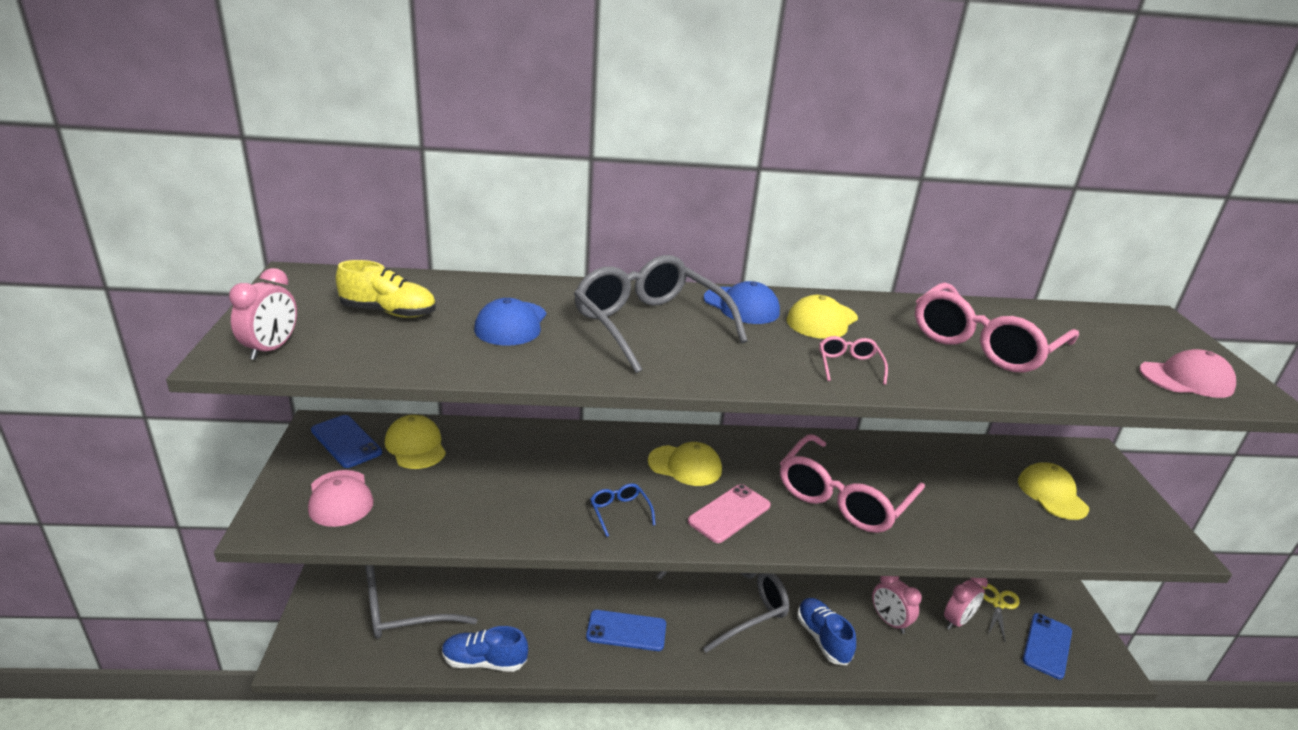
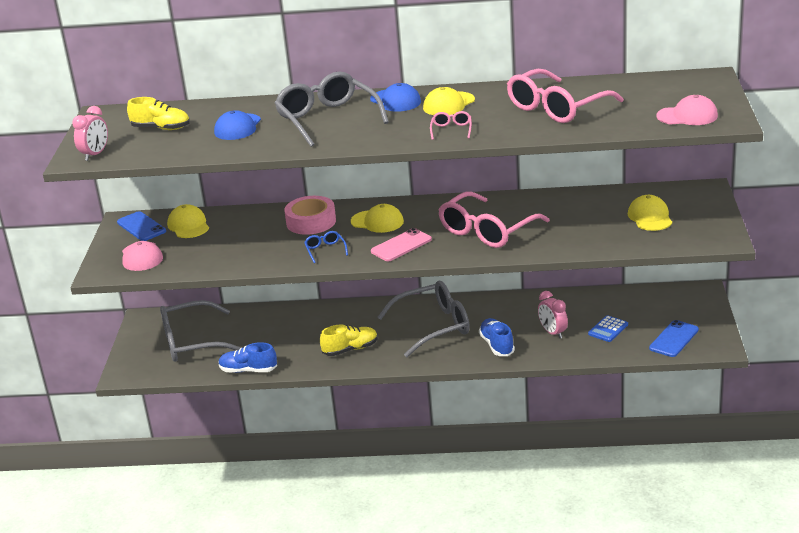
camera: 10 degrees right, 0 degrees up
blue phone [586,610,666,651] -> yellow shoe [320,325,378,356]
pink clock [944,578,988,630] -> blue calculator [588,315,628,342]
yellow scissors [982,584,1020,641] -> none
none -> pink tape [284,196,336,235]

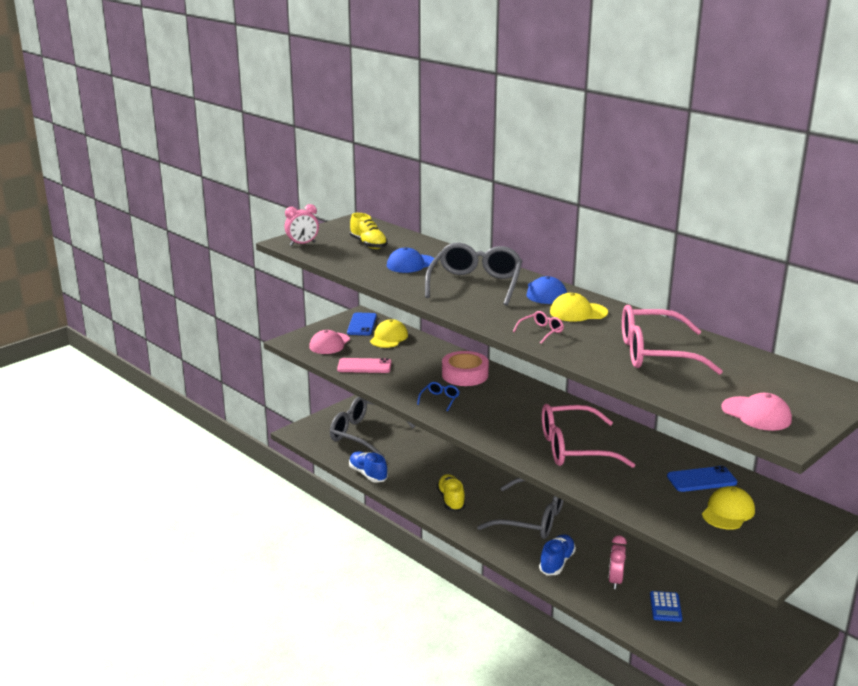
camera: 40 degrees right, 5 degrees down
yellow shoe [320,325,378,356] -> yellow shoe turned 120 degrees counterclockwise [437,474,465,511]
yellow cap [351,204,404,233] -> none
pink phone [371,228,432,261] -> pink phone moved to [337,358,392,373]
blue calculator [588,315,628,342] -> blue calculator turned 75 degrees counterclockwise [650,591,682,622]
blue phone [649,320,699,357] -> blue phone moved to [667,466,737,492]

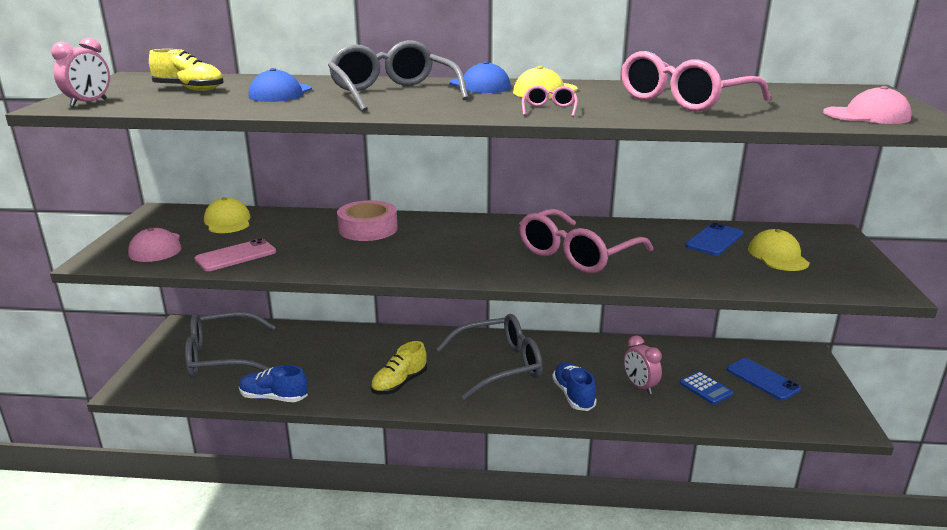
camera: 40 degrees left, 0 degrees up
blue phone [347,312,377,335] -> blue phone moved to [727,358,801,401]
blue glasses [417,382,459,411] -> none
yellow shoe [437,474,465,511] -> yellow shoe turned 90 degrees counterclockwise [371,341,427,395]

